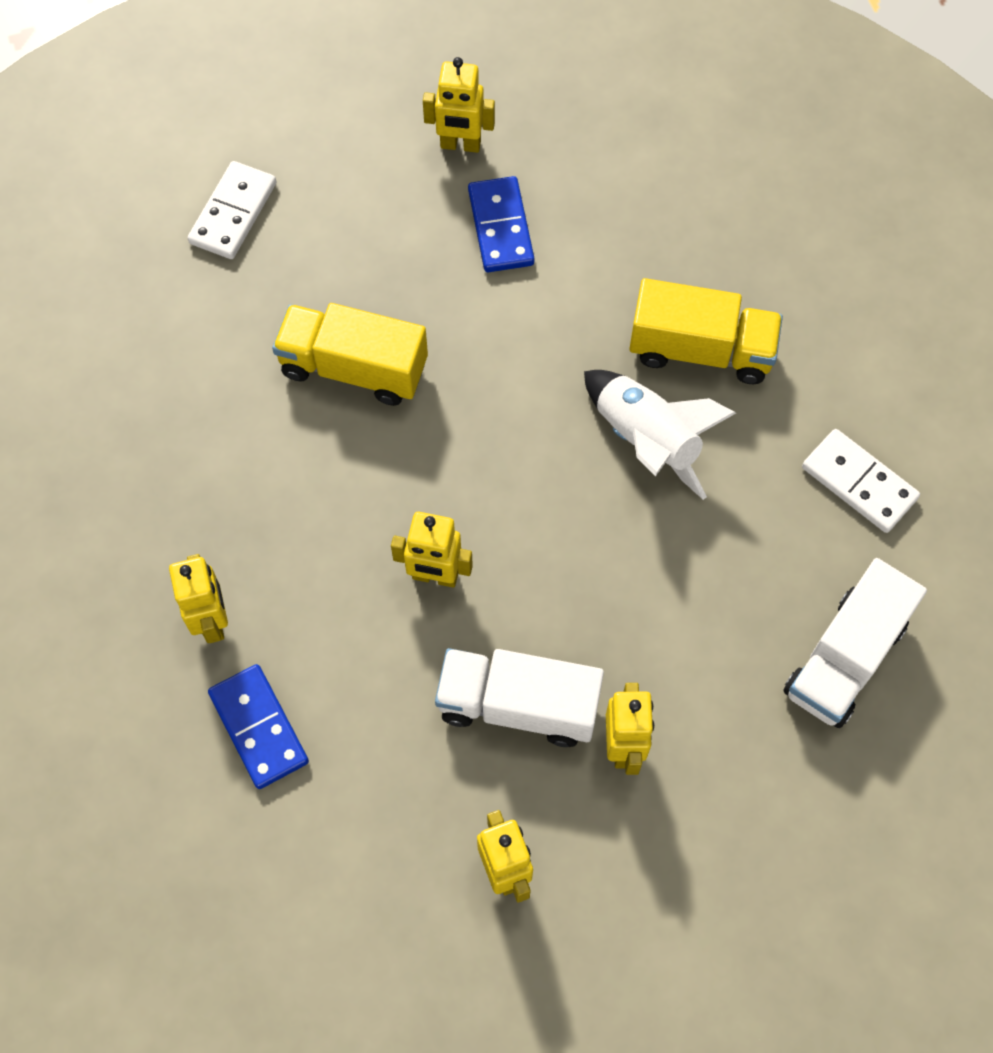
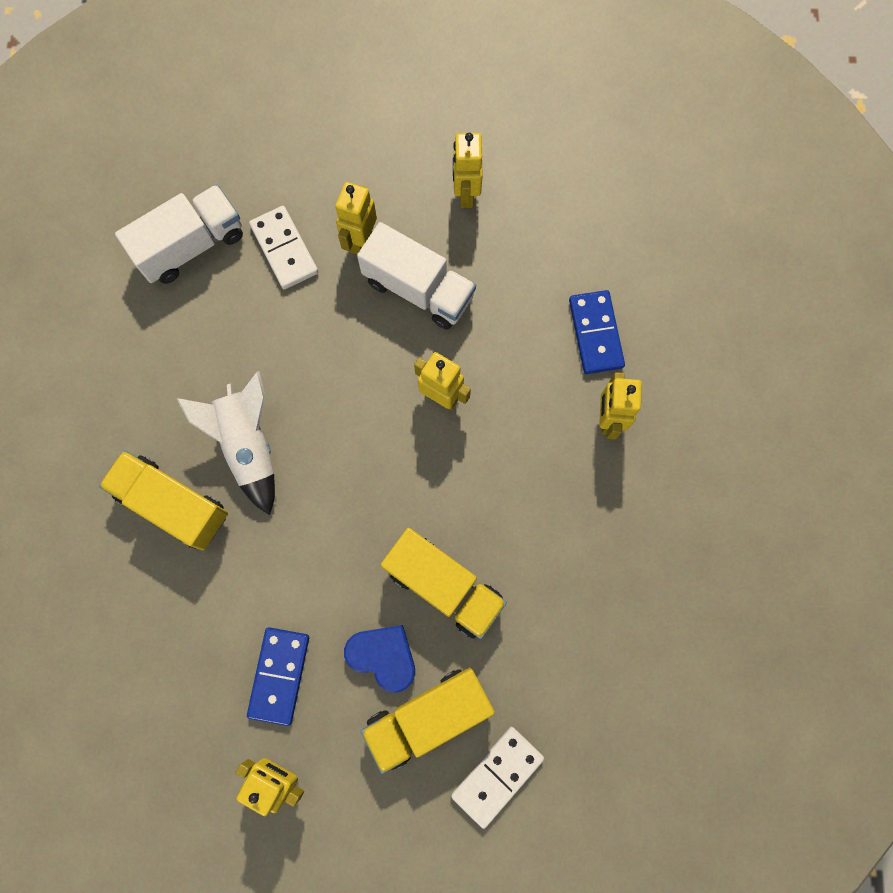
camera: 160 degrees left, 10 degrees up
white domino [802,429,920,533] -> white domino moved to [249,206,318,289]
none -> blue heart [344,625,415,693]
none -> yellow truck [361,667,495,774]

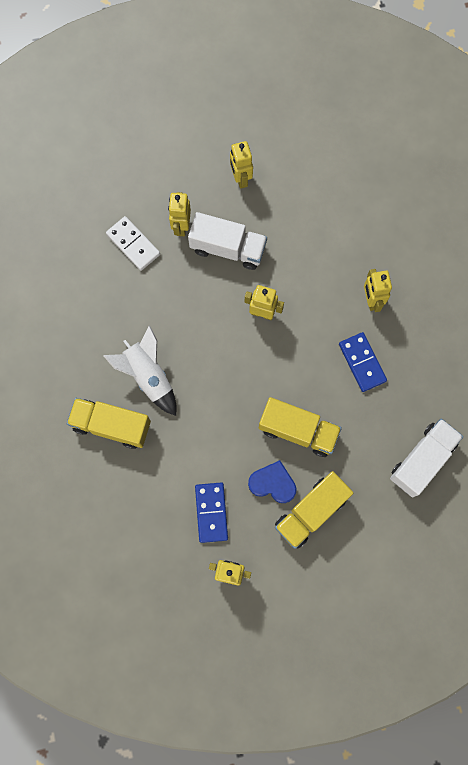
camera: 15 degrees left, 0 degrees up
white truck [115,185,243,284] -> white truck moved to [390,419,463,497]
white domino [451,727,544,829] -> none
blue domino [569,290,625,374] -> blue domino moved to [339,332,387,392]

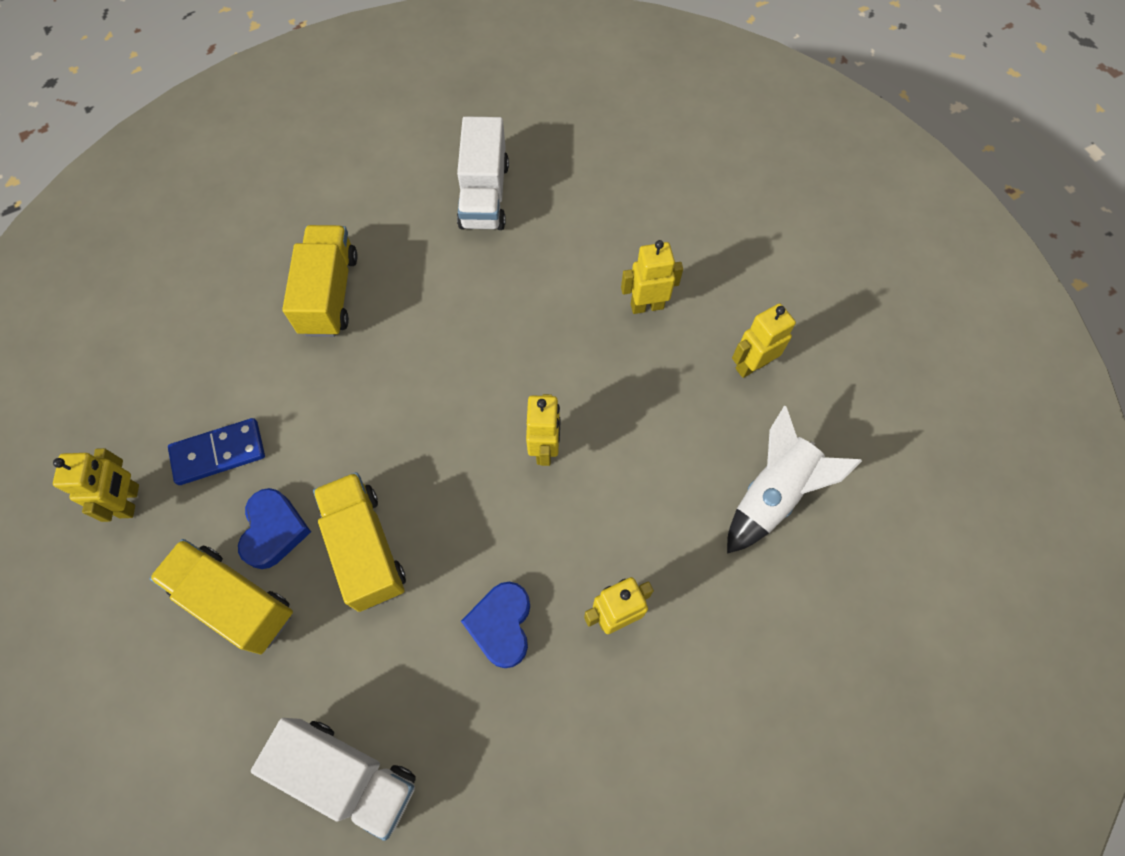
camera: 75 degrees right, 10 degrees down
white rocket [104,325,177,416] -> white rocket moved to [727,406,862,553]
white domino [106,216,160,271] -> none
white truck [188,212,267,270] -> white truck moved to [457,116,509,230]
yellow truck [259,397,342,457] -> yellow truck turned 150 degrees clockwise [313,472,406,612]
blue domino [339,332,387,392] -> blue heart [461,582,530,668]

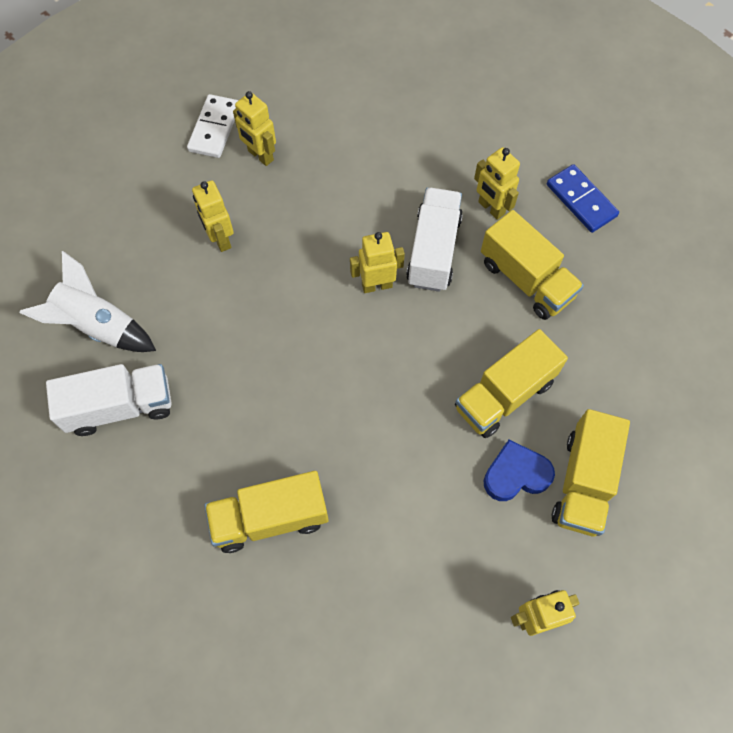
camera: 105 degrees left, 0 degrees up
blue domino [168,418,265,485] -> blue domino moved to [547,164,619,233]
white truck [251,718,416,841] -> white truck moved to [406,187,463,292]
blue heart [461,582,530,668] -> yellow truck [481,210,584,320]
white rocket [727,406,862,553] -> white rocket moved to [19,251,156,352]
none -> white domino [187,94,239,158]

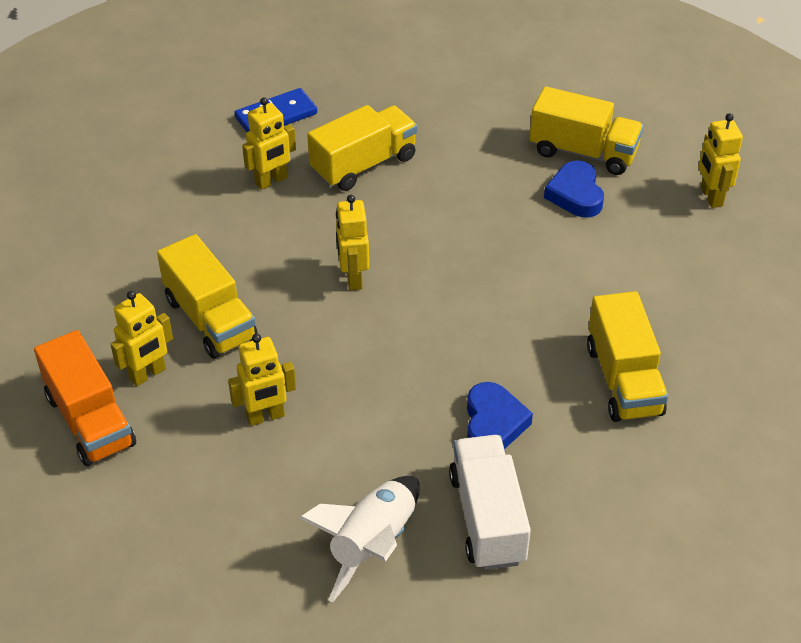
camera: 85 degrees left, 20 degrees down
white domino [187,94,239,158] -> orange truck [34,330,136,466]
white truck [406,187,463,292] -> none
yellow truck [455,329,568,438] -> yellow truck moved to [157,234,258,359]
none -> blue heart [467,382,533,449]

